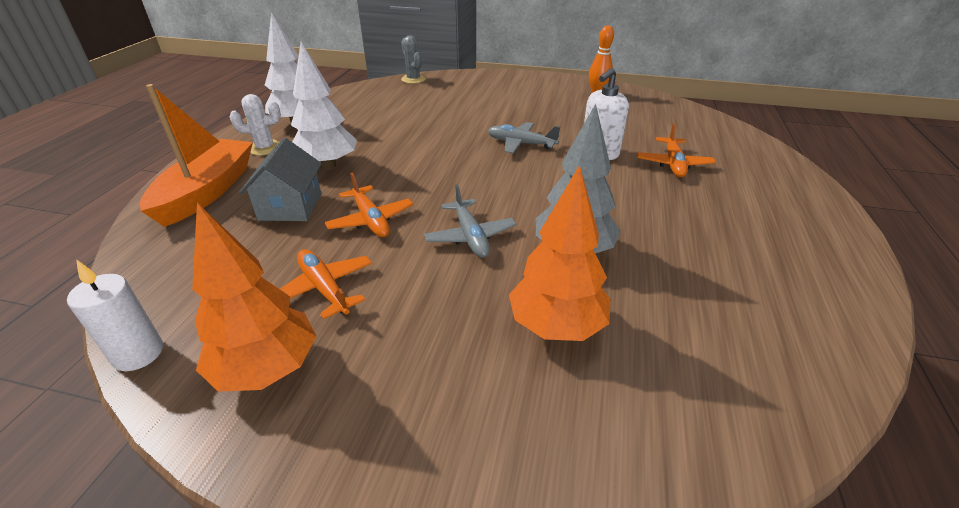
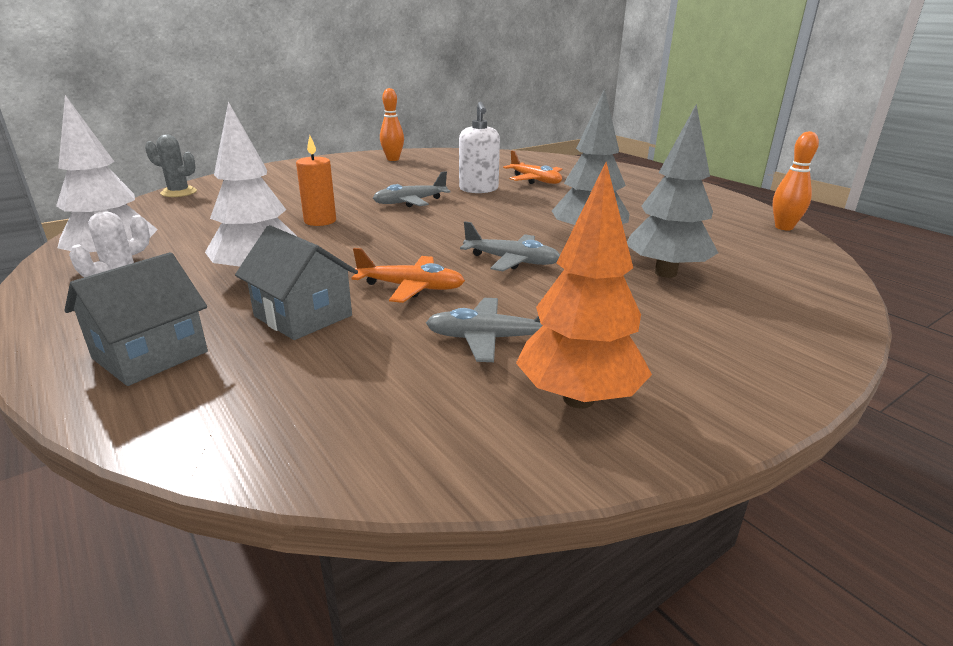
camera: 50 degrees left, 10 degrees down
white candle [67,259,163,371] -> none
orange boat [140,84,253,227] -> grey house [64,252,208,386]
orange plane [280,249,372,319] -> grey plane [426,298,543,362]
orange tree [509,165,610,341] -> grey tree [627,104,718,278]
none -> orange candle [296,136,336,226]
none -> orange bowling pin [773,131,819,230]

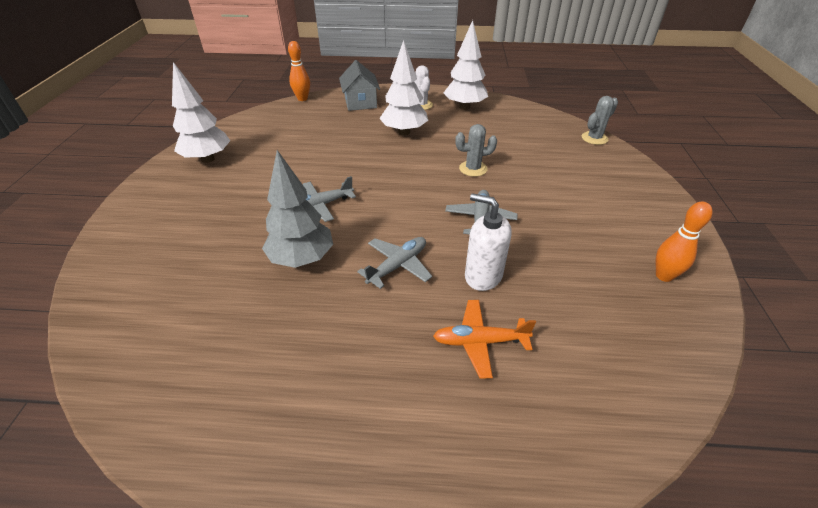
camera: 130 degrees right, 15 degrees up
grey house [235,225,358,340] -> none
orange candle [296,136,336,226] -> grey cactus [455,124,497,177]
orange plane [352,248,465,303] -> none
grey plane [426,298,543,362] -> grey plane moved to [357,237,432,289]
orange tree [516,162,652,409] -> white tree [172,62,230,163]
grey tree [627,104,718,278] -> none
orange bowling pin [773,131,819,230] -> orange bowling pin moved to [288,41,310,101]

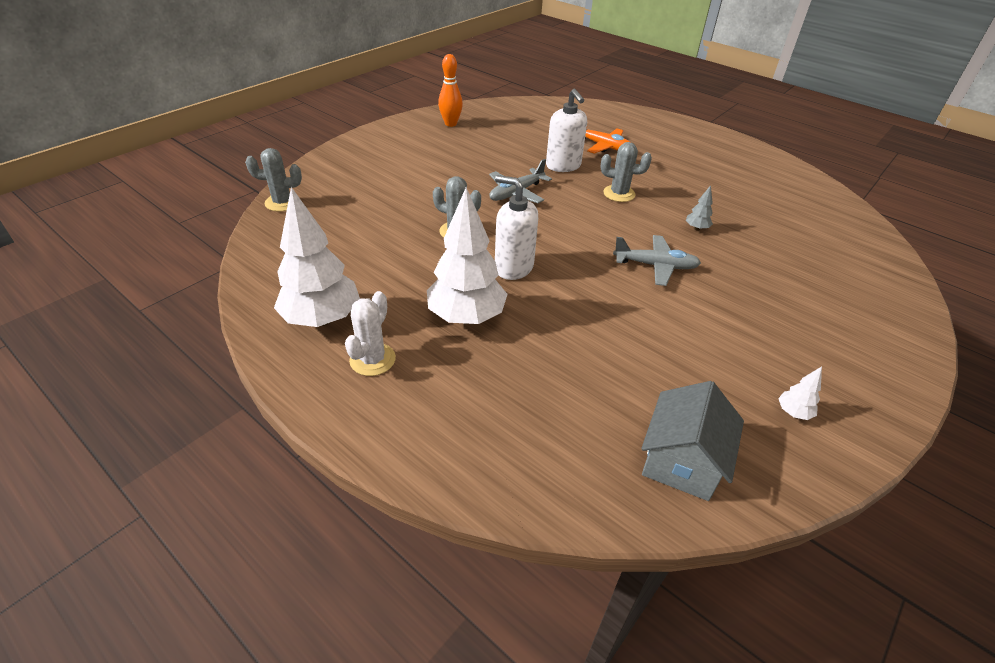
camera: 145 degrees left, 0 degrees up
white tree [172,62,230,163] -> white tree [778,367,822,420], size x0.41
grey tree [262,150,333,268] -> grey tree [686,185,713,231], size x0.41
orange bowling pin [288,41,310,101] -> none
grey house [339,60,380,111] -> grey house moved to [641,381,744,501]
grey plane [357,237,432,289] -> grey cactus [600,142,652,202]
none -> white soap dispenser [495,175,538,280]

